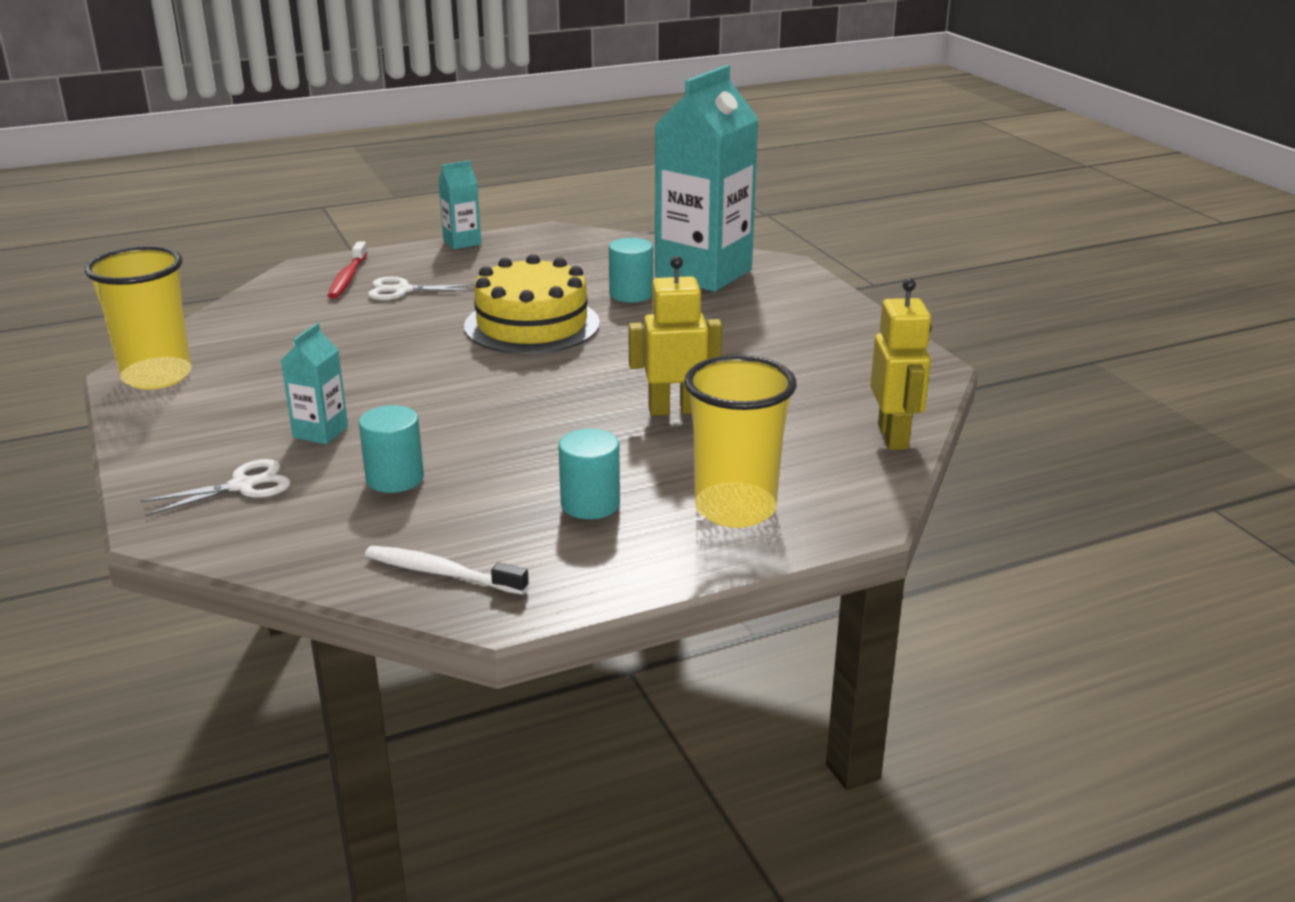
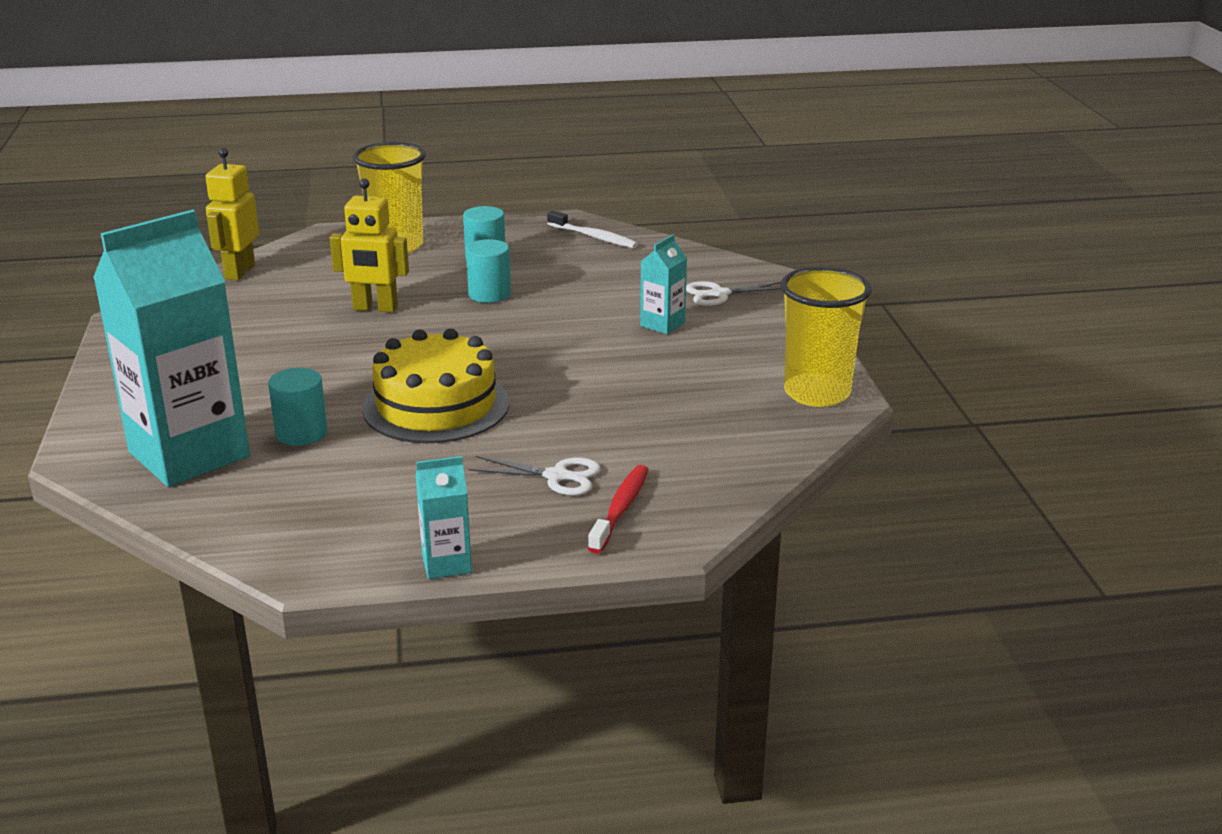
camera: 165 degrees left, 0 degrees up
turquoise cylinder [359,405,424,493] -> turquoise cylinder moved to [466,239,511,303]

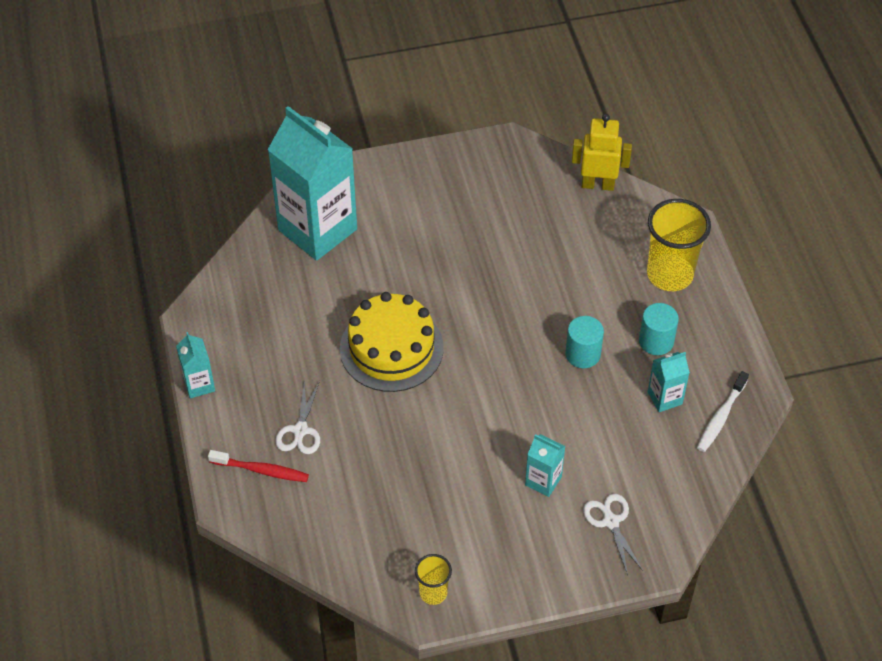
camera: 85 degrees right, 25 degrees up
turquoise cylinder [268,368,327,446] -> none
yellow robot [330,179,409,312] -> none
yellow cup [780,266,872,407] -> yellow cup [415,554,452,605], size x0.53
none -> turquoise carton [648,352,690,412]

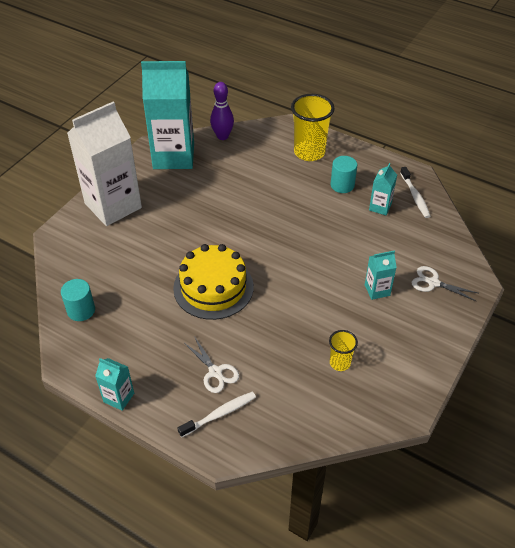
camera: 45 degrees left, 5 degrees down
red toothbrush [208,450,309,482] -> white toothbrush [178,391,256,437]
turquoise carton [268,106,357,261] -> turquoise carton moved to [141,61,194,169]
yellow cup [415,554,452,605] -> yellow cup moved to [329,330,358,371]
turquoise cylinder [565,316,604,368] -> turquoise cylinder moved to [61,279,95,321]
yellow robot [572,114,632,191] -> purple bowling pin [210,82,234,140]
none -> white carton [67,101,142,226]

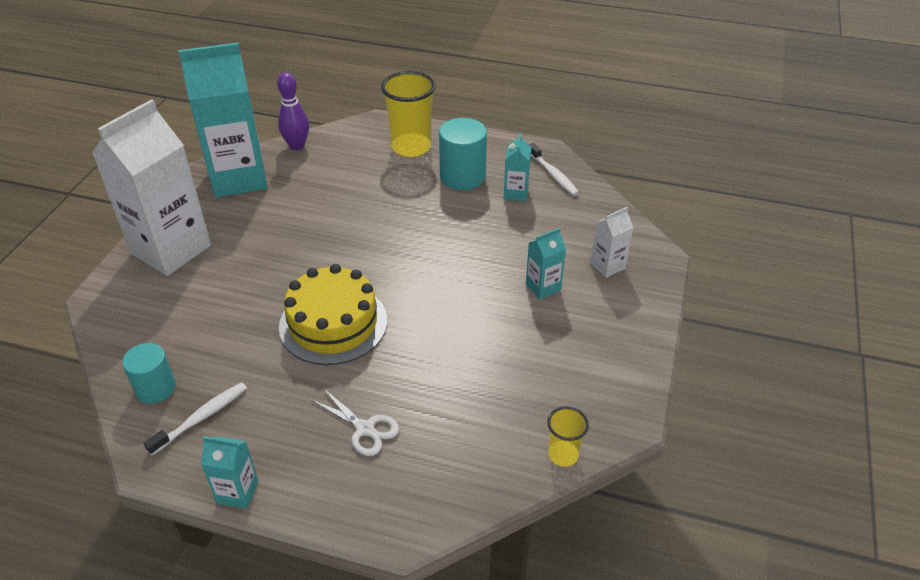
camera: 15 degrees left, 5 degrees down
white toothbrush [178,391,256,437] -> white toothbrush moved to [143,382,247,455]
yellow cup [329,330,358,371] -> yellow cup moved to [547,406,589,467]
turquoise cylinder [331,156,357,193] -> turquoise cylinder [439,118,487,190], size x1.51
white scissors [412,266,478,301] -> white carton [590,207,634,278]

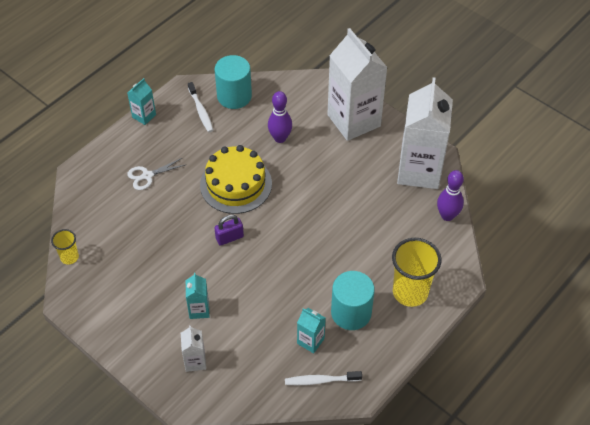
camera: 115 degrees right, 10 degrees up
turquoise cylinder [122,343,176,404] -> turquoise cylinder [215,55,252,109], size x1.51
turquoise carton [179,43,268,197] -> white carton [397,77,453,189]
none -> purple padlock [214,214,244,246]
none -> purple bowling pin [268,91,292,143]

